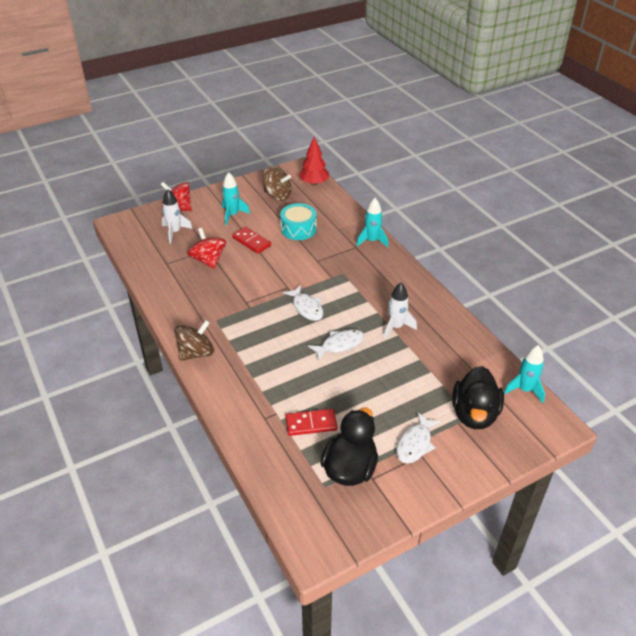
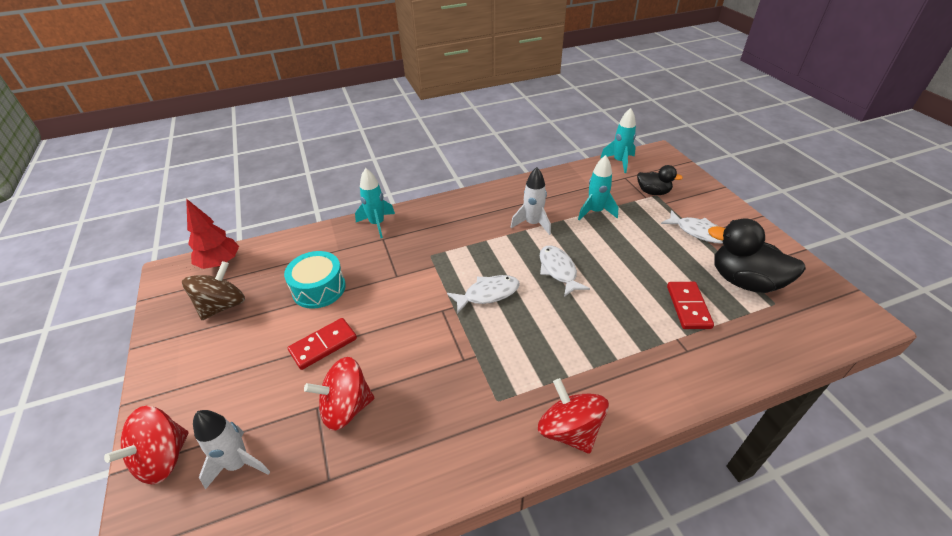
camera: 80 degrees left, 0 degrees up
brown spinning top [174,320,214,361] -> red spinning top [538,378,609,454]
turquoise rocket [222,172,250,225] -> turquoise rocket moved to [578,155,618,220]
black duck [452,366,504,429] -> black duck [637,165,683,195], size x0.57

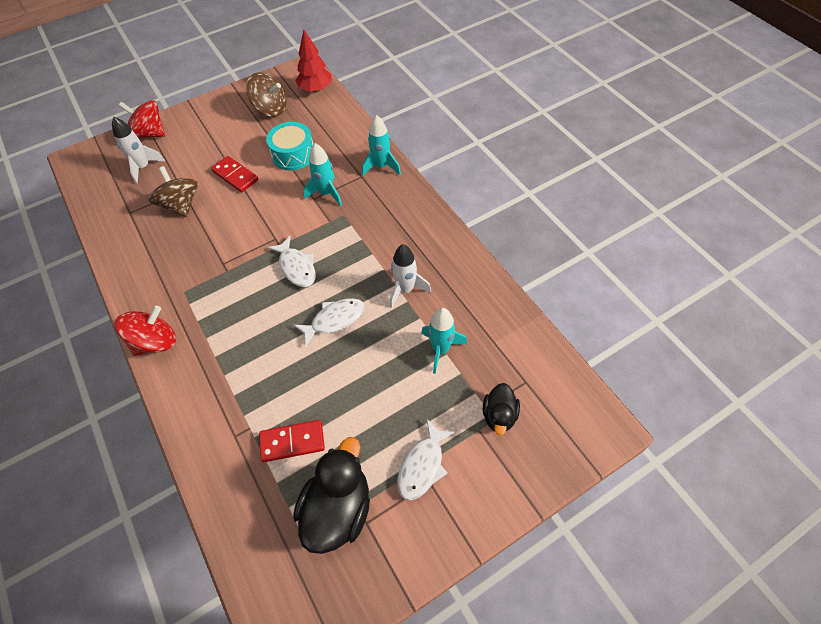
camera: 80 degrees right, 15 degrees up
red spinning top [304,357,374,431] -> brown spinning top [148,166,198,217]
turquoise rocket [600,108,636,173] -> turquoise rocket moved to [303,143,342,206]

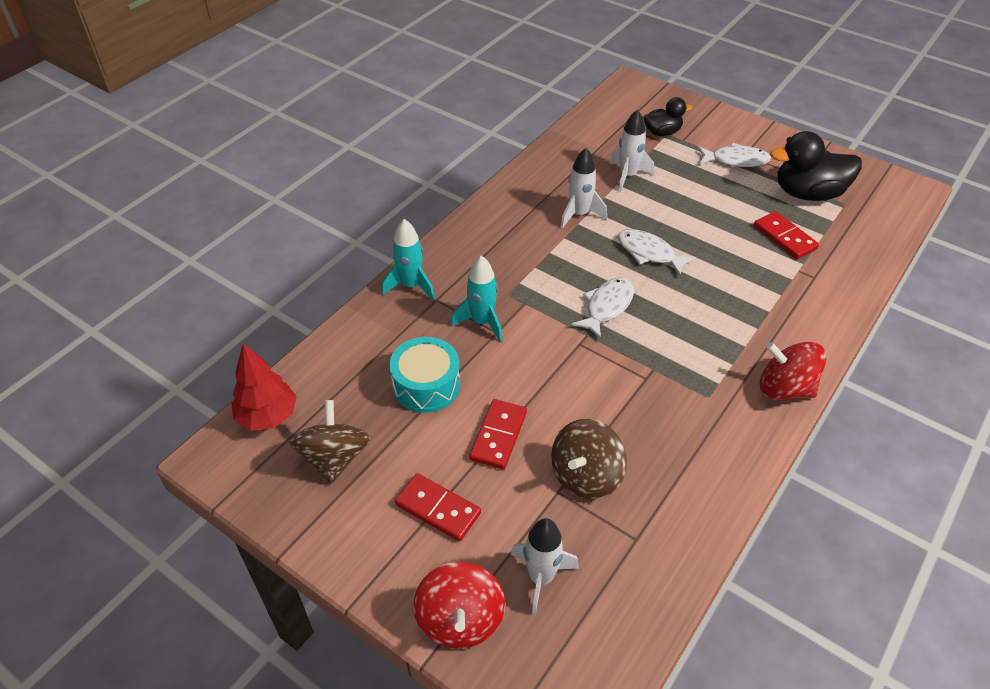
camera: 115 degrees left, 10 degrees down
turquoise rocket [421,308,467,374] -> white rocket [609,109,654,192]
none -> red domino [395,473,481,541]

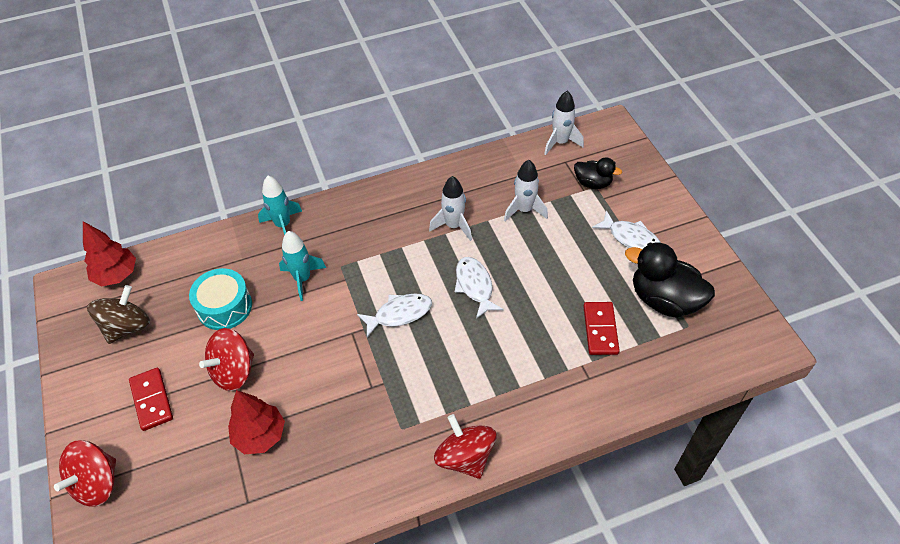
camera: 35 degrees right, 5 degrees up
red domino [469,399,527,469] -> red spinning top [199,328,254,391]
white rocket [511,518,579,615] -> white rocket moved to [544,91,584,155]
brown spinning top [551,419,627,500] -> red tree [228,390,285,454]

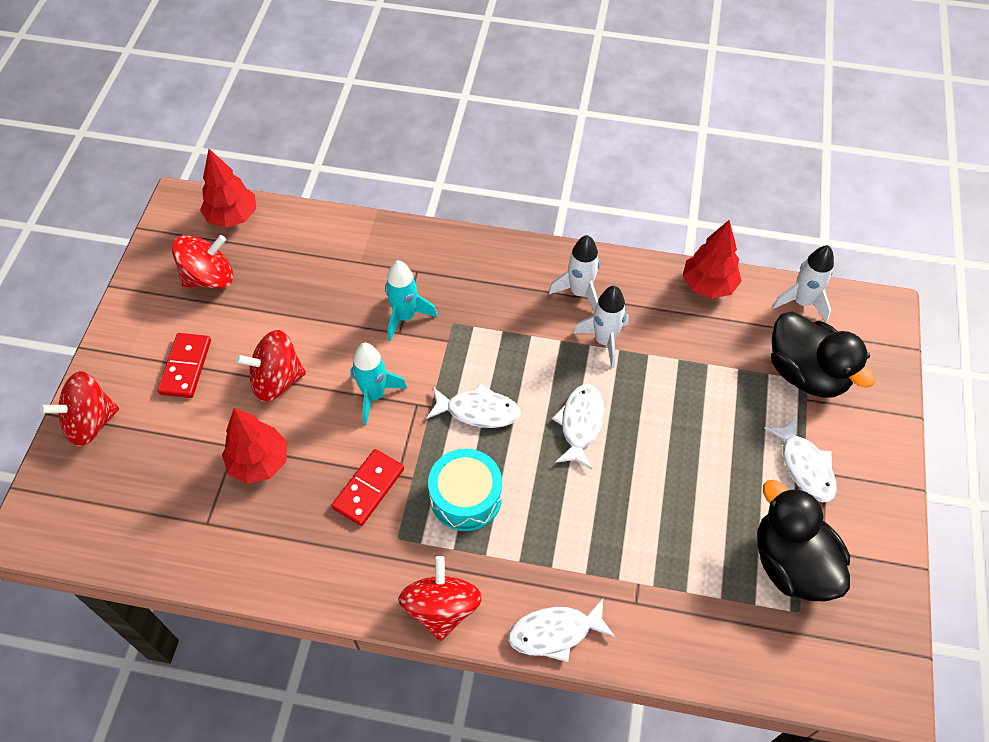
camera: 30 degrees right, 5 degrees up
brown spinning top [87,285,150,344] -> red spinning top [172,235,233,289]
turquoise drum [189,268,252,330] -> turquoise drum moved to [428,449,502,531]
turquoise rocket [258,176,302,235] -> turquoise rocket moved to [350,343,407,425]
white rocket [504,160,548,221] -> white rocket moved to [549,235,600,311]
black duck [574,158,622,189] -> black duck [771,312,875,398], size x1.75
red domino [583,302,620,355] -> red domino moved to [331,449,404,526]
none -> white fish [508,598,615,662]
none -> red tree [682,220,741,298]

